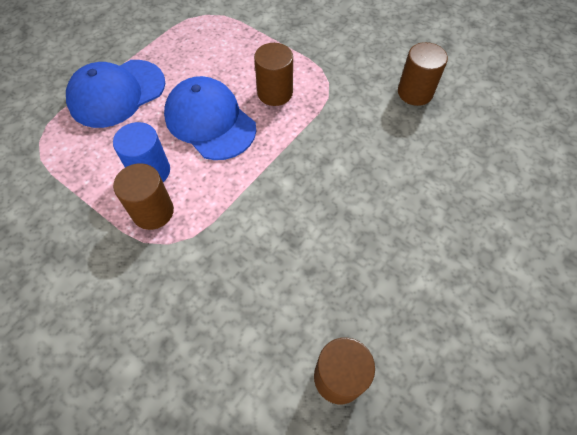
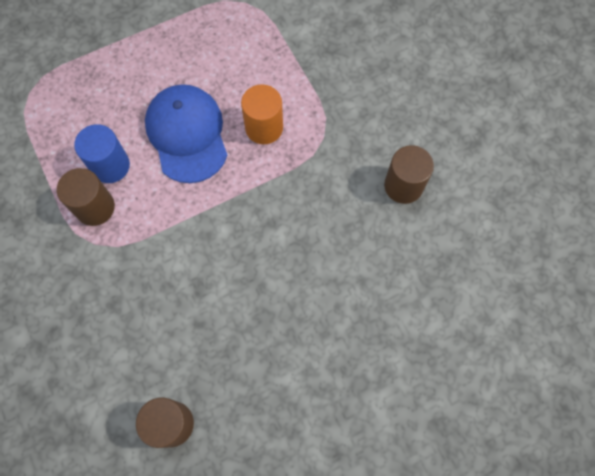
camera: 25 degrees right, 10 degrees up
blue cap [66,60,165,128] -> none
brown cylinder [254,43,293,106] -> orange cylinder [241,84,283,144]

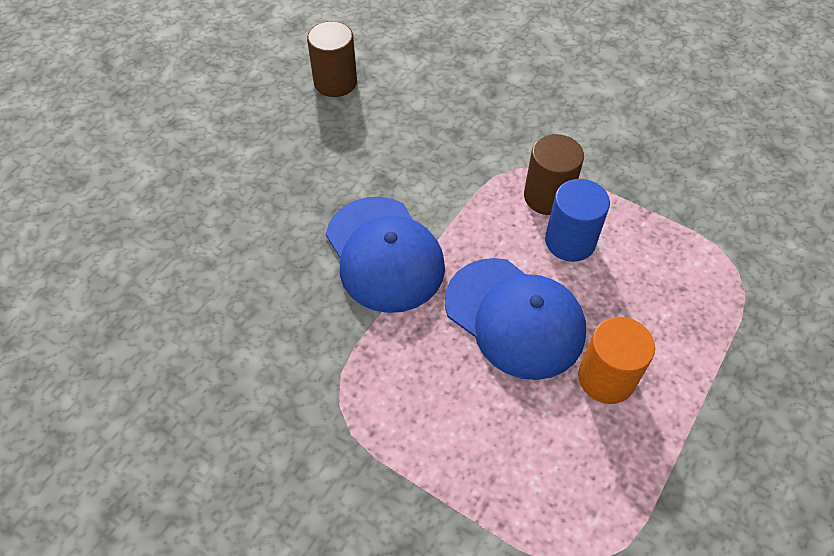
camera: 150 degrees right, 15 degrees down
orange cylinder [241,84,283,144] -> orange cylinder moved to [578,317,655,404]
brown cylinder [384,145,434,204] -> none
none -> blue cap [326,197,445,313]

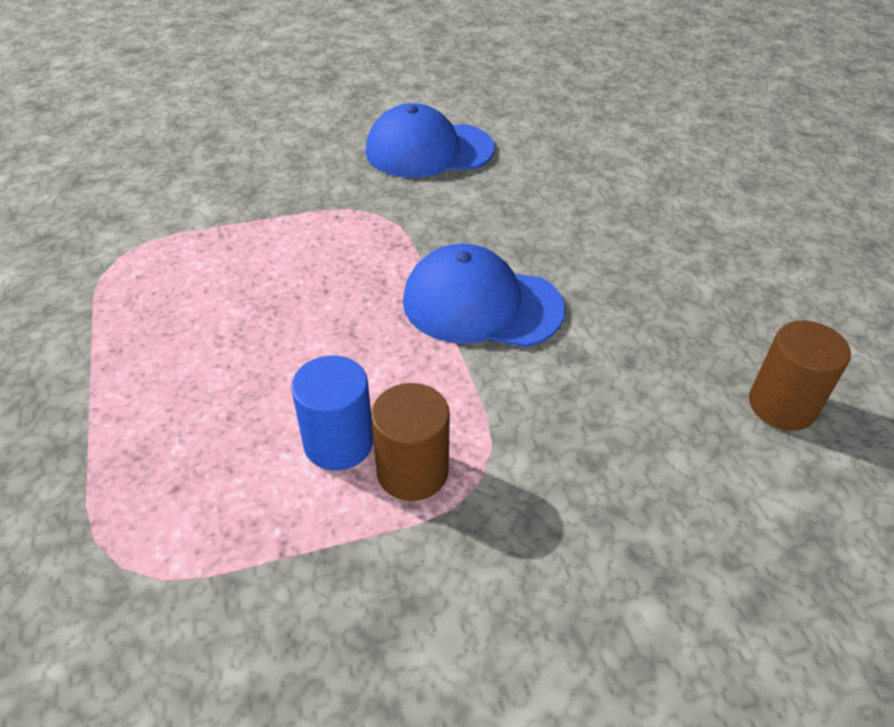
camera: 130 degrees right, 10 degrees down
blue cap [445,258,586,380] -> blue cap moved to [366,103,495,178]
orange cylinder [578,317,655,404] -> none

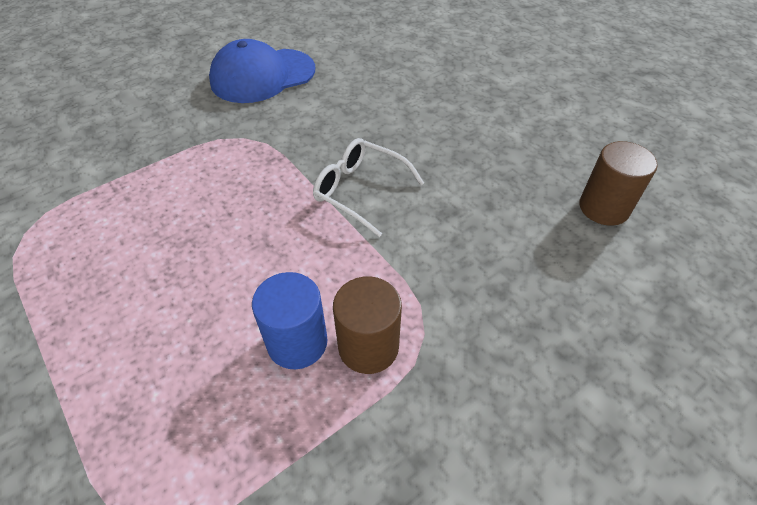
camera: 20 degrees left, 5 degrees up
blue cap [403,244,565,348] -> white glasses [313,138,424,237]

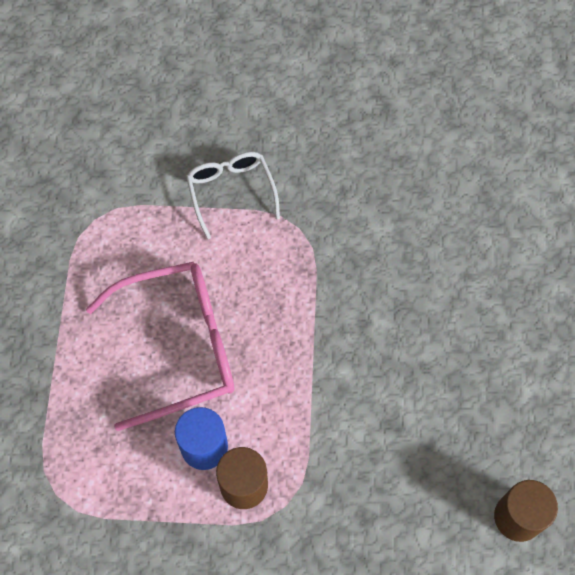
camera: 40 degrees right, 15 degrees up
blue cap [209,39,315,103] -> none
white glasses [313,138,424,237] -> white glasses moved to [186,152,280,239]
none -> pink glasses [86,262,234,431]

